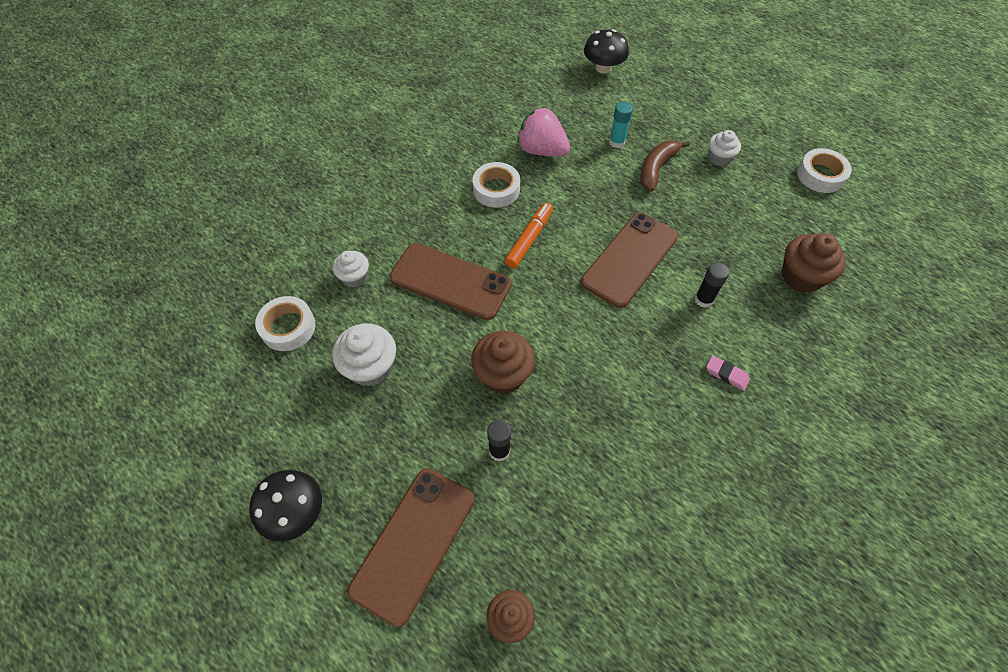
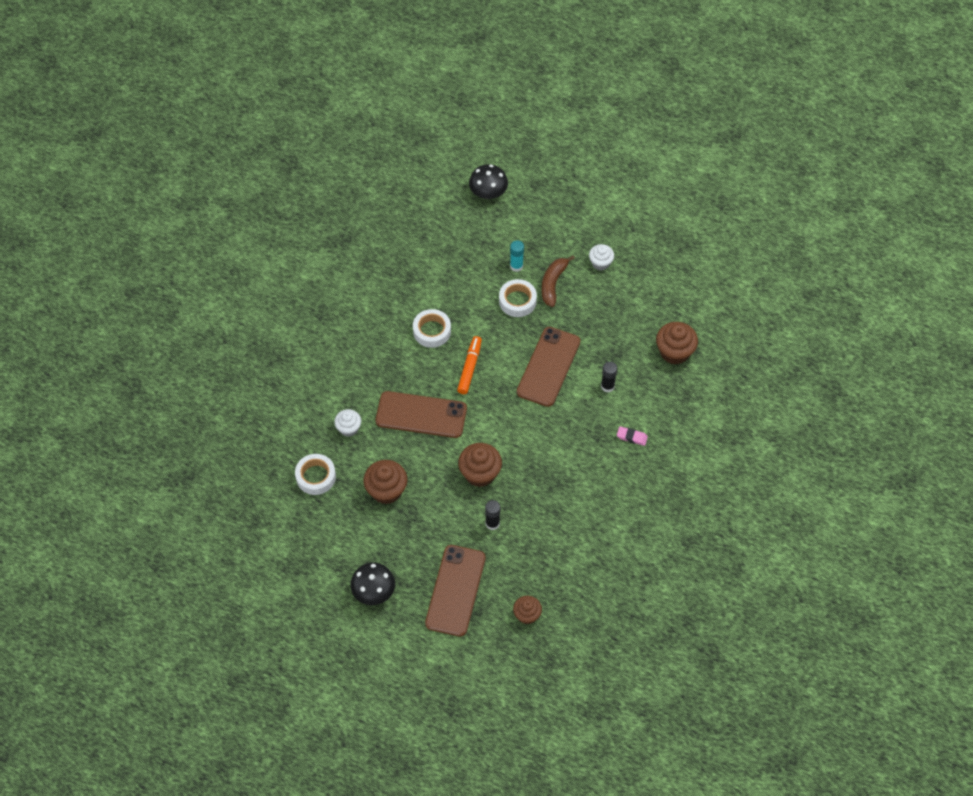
camera: 15 degrees left, 0 degrees up
white cupcake [332,323,396,387] -> brown cupcake [363,460,407,504]
pink strawberry [517,107,570,156] -> none
white tape [797,148,852,193] -> white tape moved to [499,279,537,317]

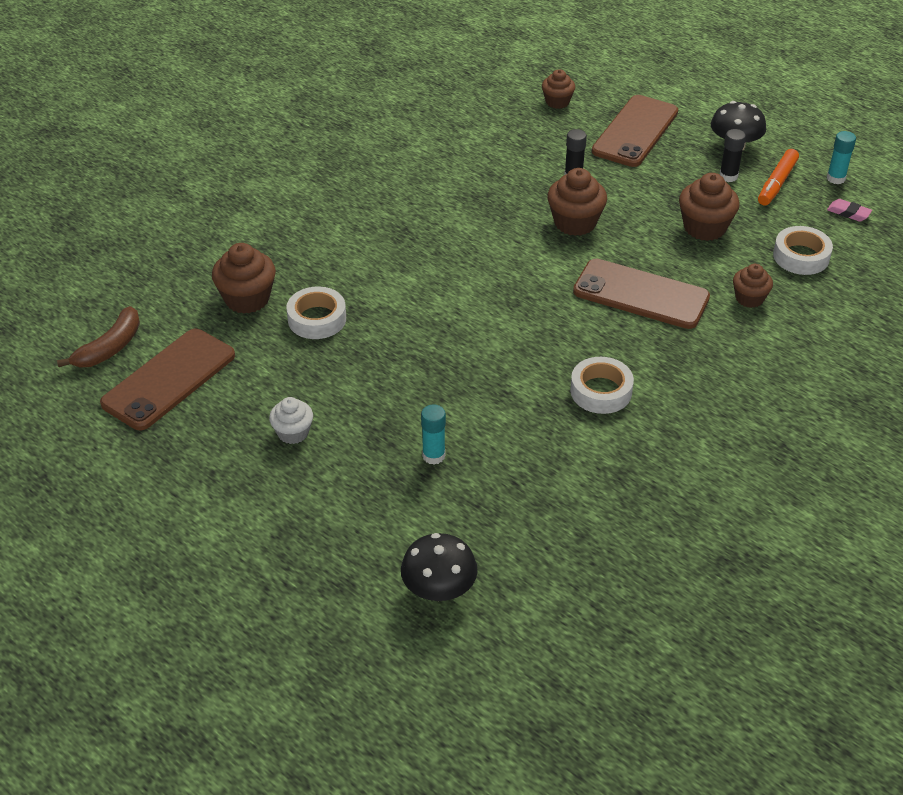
camera: 165 degrees left, 15 degrees down
white cupcake [334,409,361,437] -> brown cupcake [733,264,773,308]
orange marker [457,336,482,394] -> orange marker moved to [758,149,799,206]
white tape [499,279,537,317] -> white tape moved to [286,287,346,339]
brown phone [517,327,580,407] -> brown phone moved to [100,329,235,430]
brown banana [542,255,575,307] -> brown banana moved to [57,306,140,368]
black glue stick [601,362,617,392] -> black glue stick moved to [719,129,746,182]
pink eraser [617,426,648,446] -> pink eraser moved to [827,199,872,222]
none -> turquoise glue stick [827,131,856,184]

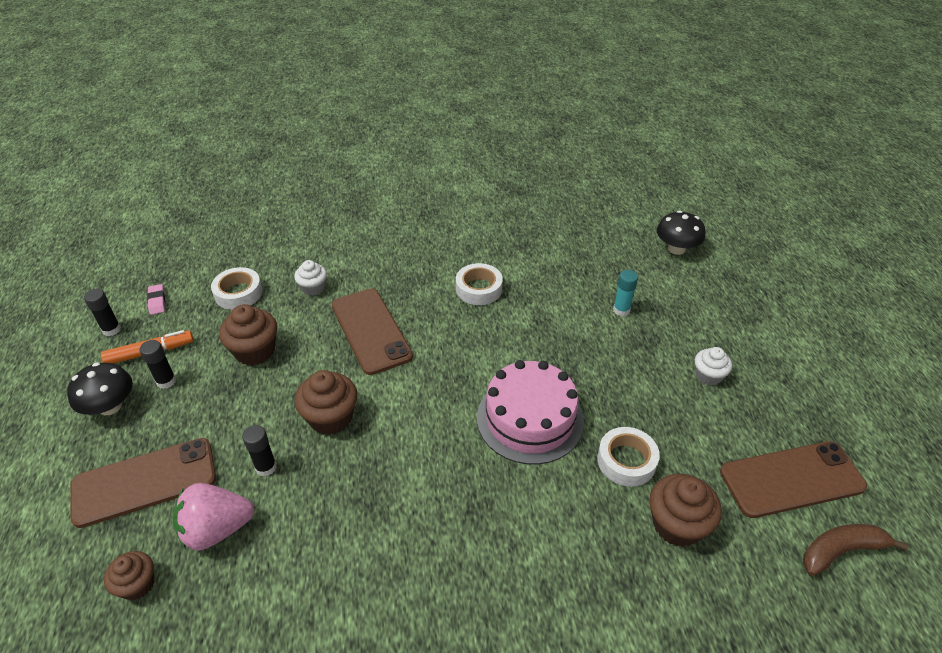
camera: 140 degrees left, 0 degrees up
brown cupcake [733,264,773,308] -> white cupcake [294,260,327,296]
turquoise glue stick [827,131,856,184] -> black glue stick [84,289,121,336]
none -> pink strawberry [173,483,254,551]
none -> pink cake [477,360,584,465]

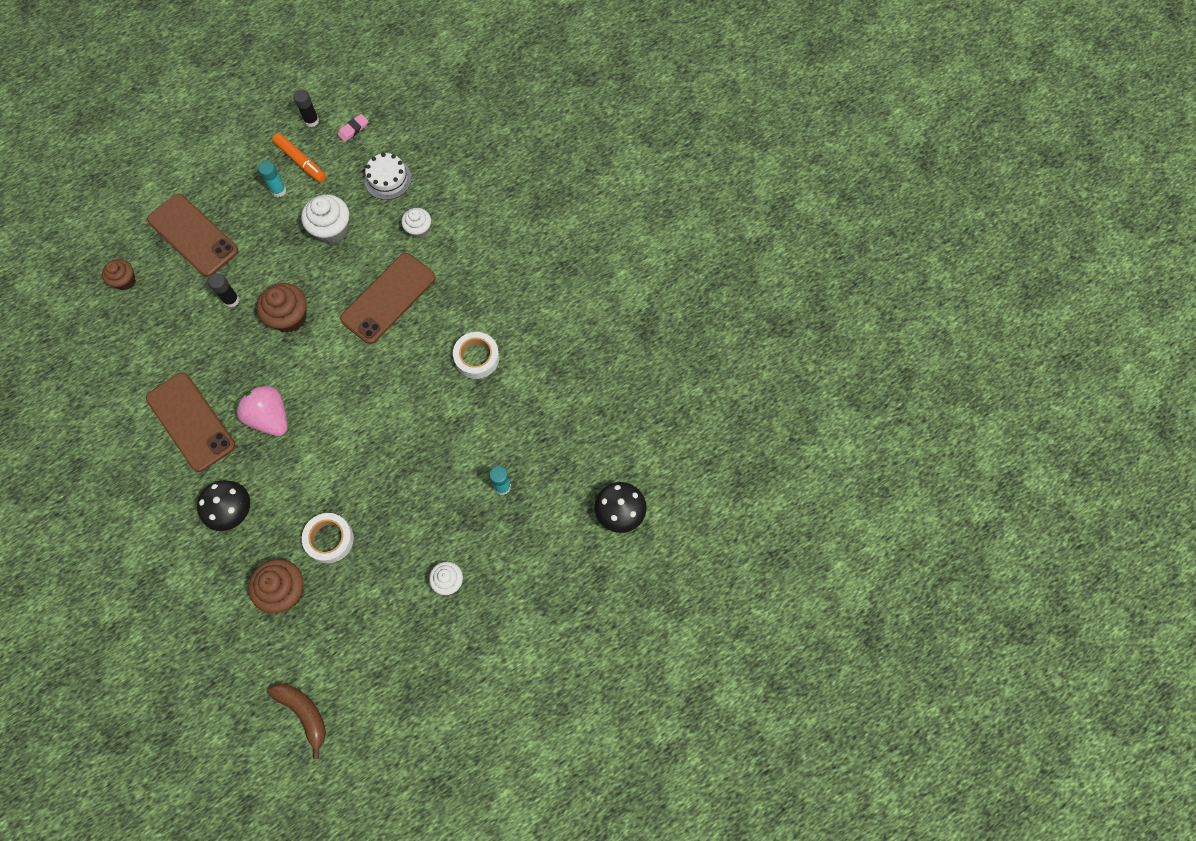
camera: 65 degrees right, 25 degrees up
black mushroom [67,362,133,415] -> black mushroom moved to [197,480,250,531]
black glue stick [140,340,176,389] -> turquoise glue stick [258,161,286,197]
pink strawberry [173,483,254,551] -> pink strawberry moved to [236,384,288,436]
white tape [211,267,263,310] -> white cake [365,153,412,200]
brown cupcake [219,304,277,366] -> white cupcake [301,194,349,244]
pink cake [477,360,584,465] -> none
brown phone [720,441,867,518] -> brown phone moved to [146,373,236,472]

